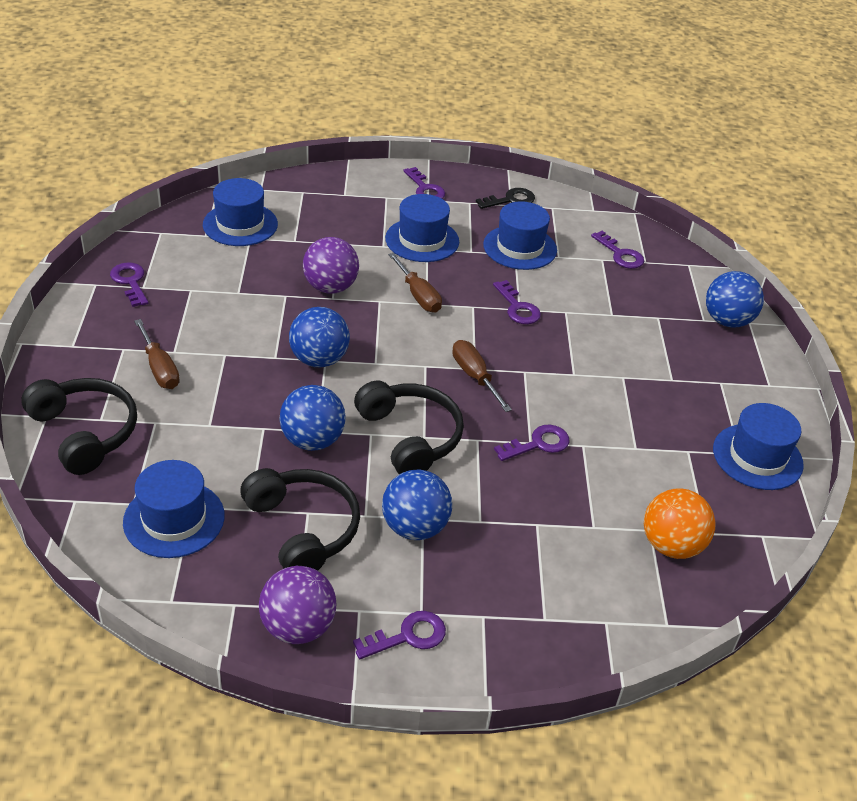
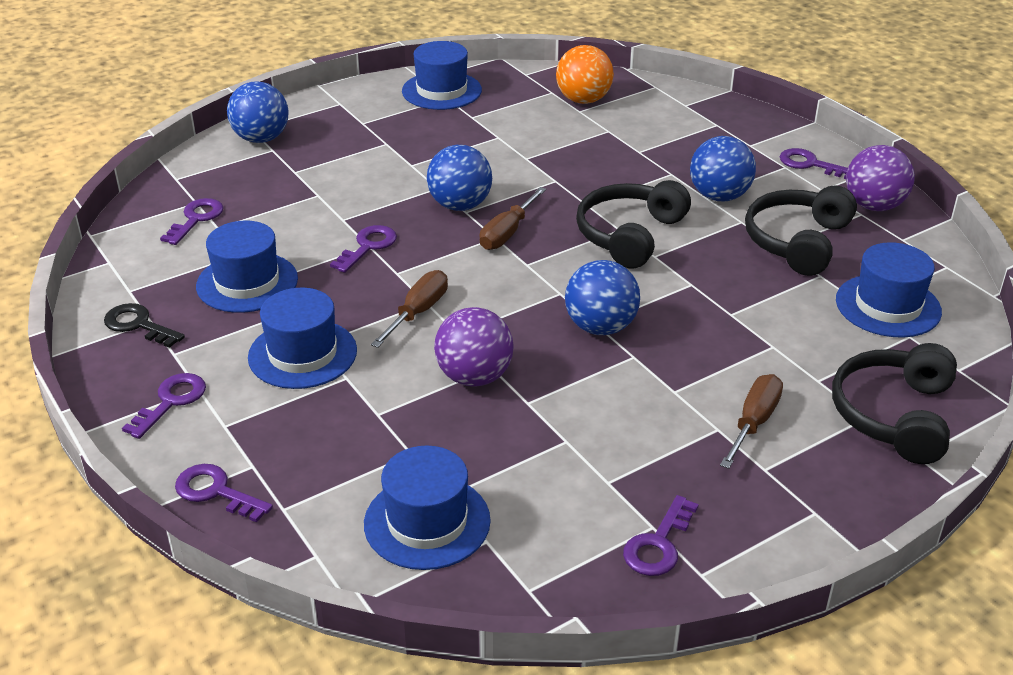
camera: 120 degrees left, 5 degrees down
blue ball [279,385,346,451] -> blue ball moved to [427,145,492,211]
purple key [494,424,570,461] -> purple key moved to [175,464,273,523]

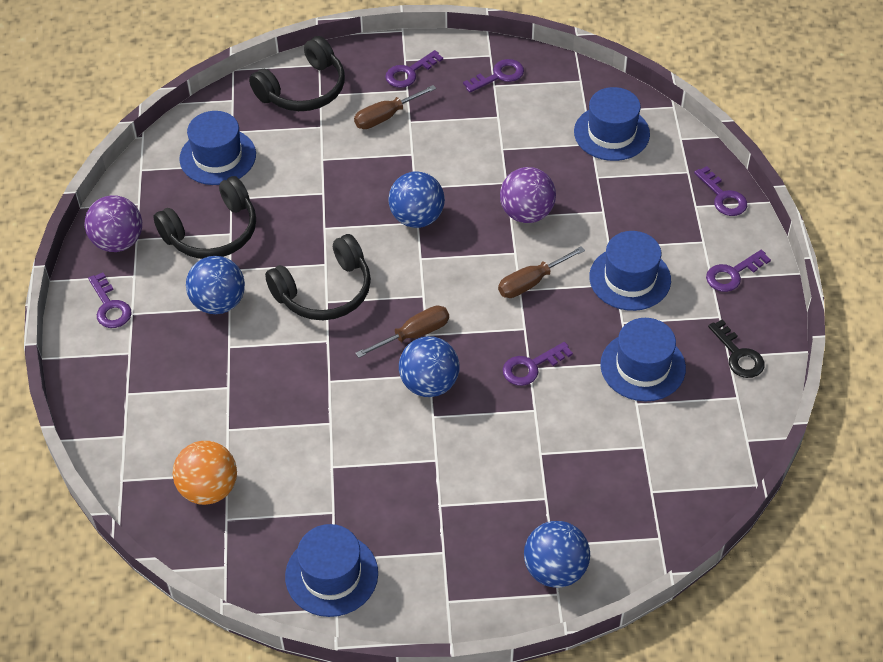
camera: 150 degrees left, 15 degrees up
purple key [160,198,224,245] -> purple key moved to [385,50,443,88]

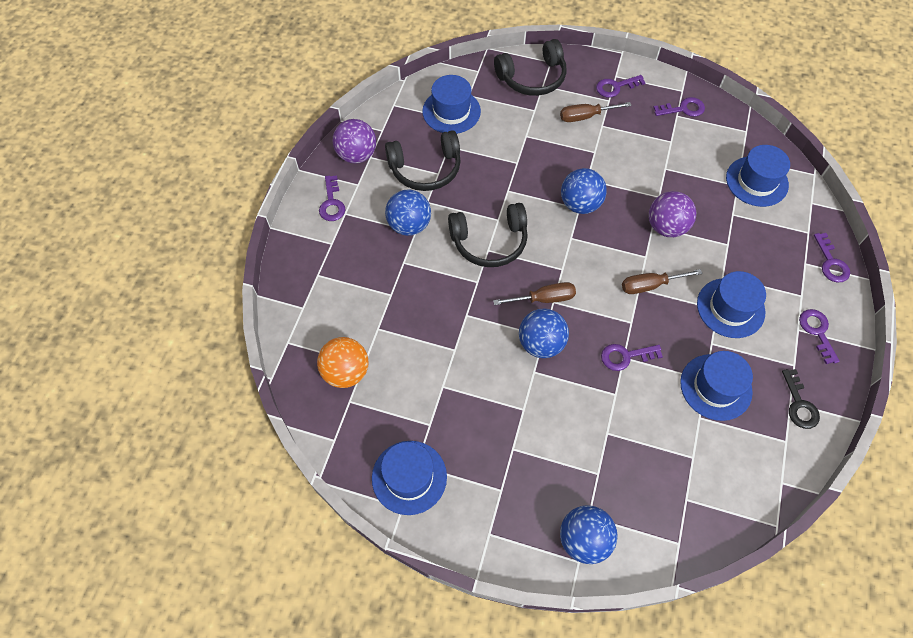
camera: 20 degrees right, 10 degrees up
purple key [706,250,771,292] -> purple key turned 90 degrees clockwise [799,309,840,364]

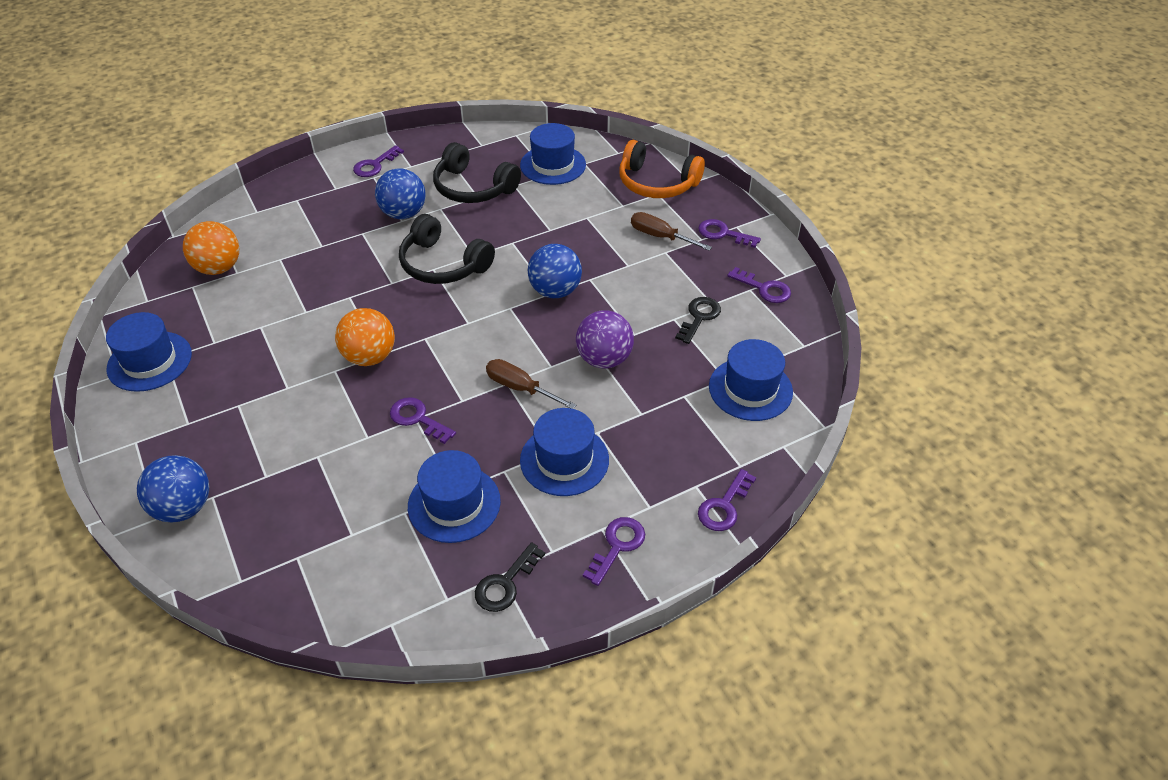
camera: 45 degrees right, 15 degrees down
purple ball [332,119,376,164] -> none
brown screwdriver [493,282,576,305] -> none
black headphones [494,39,567,96] -> orange headphones [619,140,705,198]
blue ball [519,308,569,358] -> orange ball [335,308,395,366]
none -> black key [675,297,721,344]

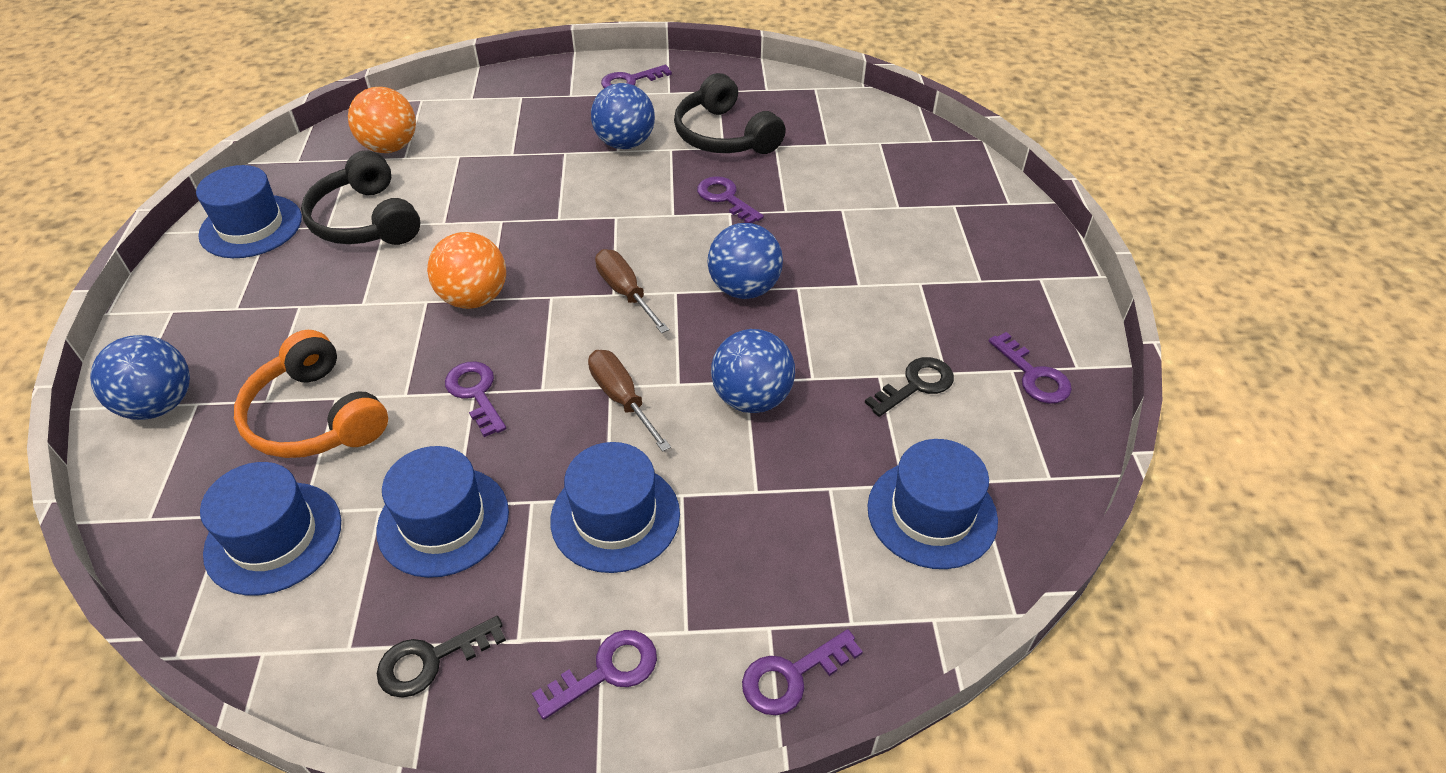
camera: 25 degrees right, 0 degrees up
black headphones [399,214,495,284] -> black headphones moved to [301,150,420,245]
blue hat [520,123,586,185] -> blue hat moved to [200,462,341,596]
purple ball [576,310,634,369] -> blue ball [711,329,795,413]
orange headphones [619,140,705,198] -> orange headphones moved to [234,330,388,458]
brown screwdriver [631,212,712,251] -> brown screwdriver moved to [595,249,669,333]
purple key [698,219,761,248] -> purple key moved to [697,176,764,223]

